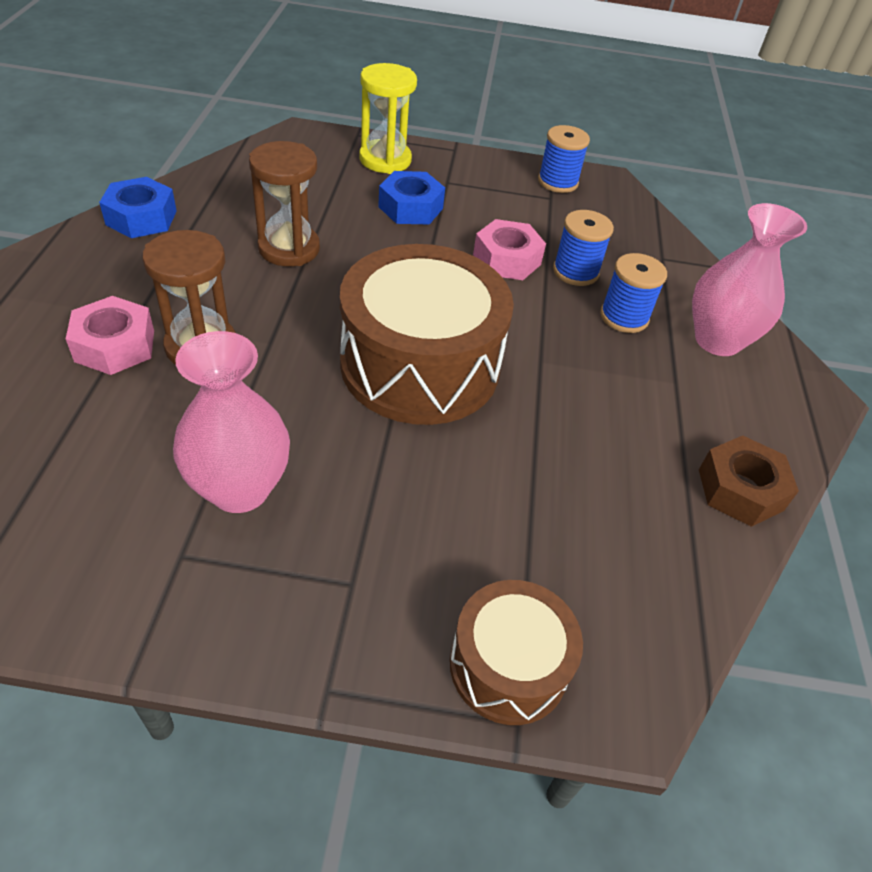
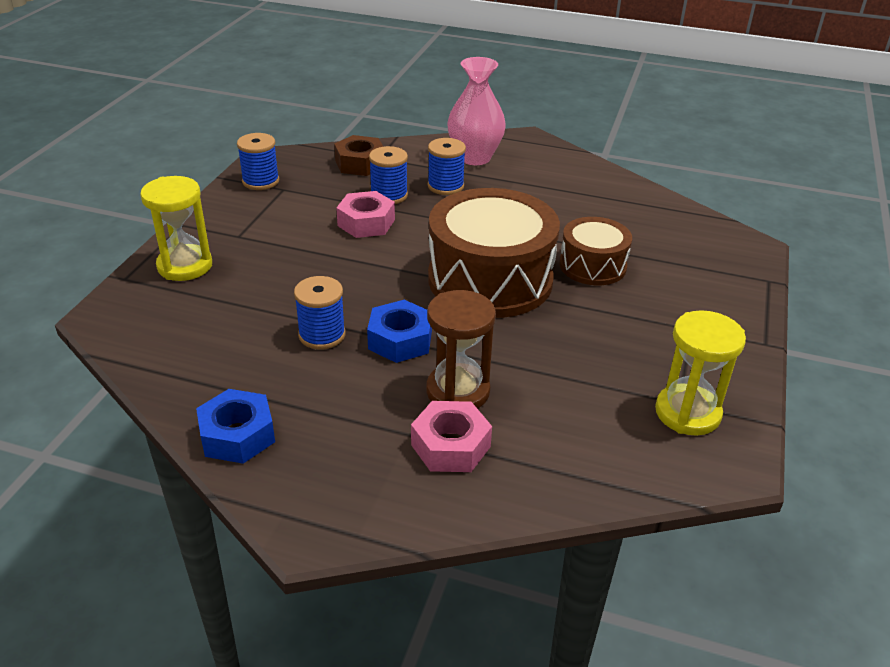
camera: 75 degrees left, 10 degrees down
pink vase [173,331,290,513] -> none
brown hourglass [249,141,320,266] -> blue spool [294,276,346,350]
blue nut [378,171,445,225] -> blue nut moved to [367,300,432,363]
brown drum [450,580,583,725] -> brown drum moved to [559,217,632,285]
brown nut [699,436,799,527] -> brown nut moved to [334,135,383,176]
none -> yellow hourglass [655,310,746,436]

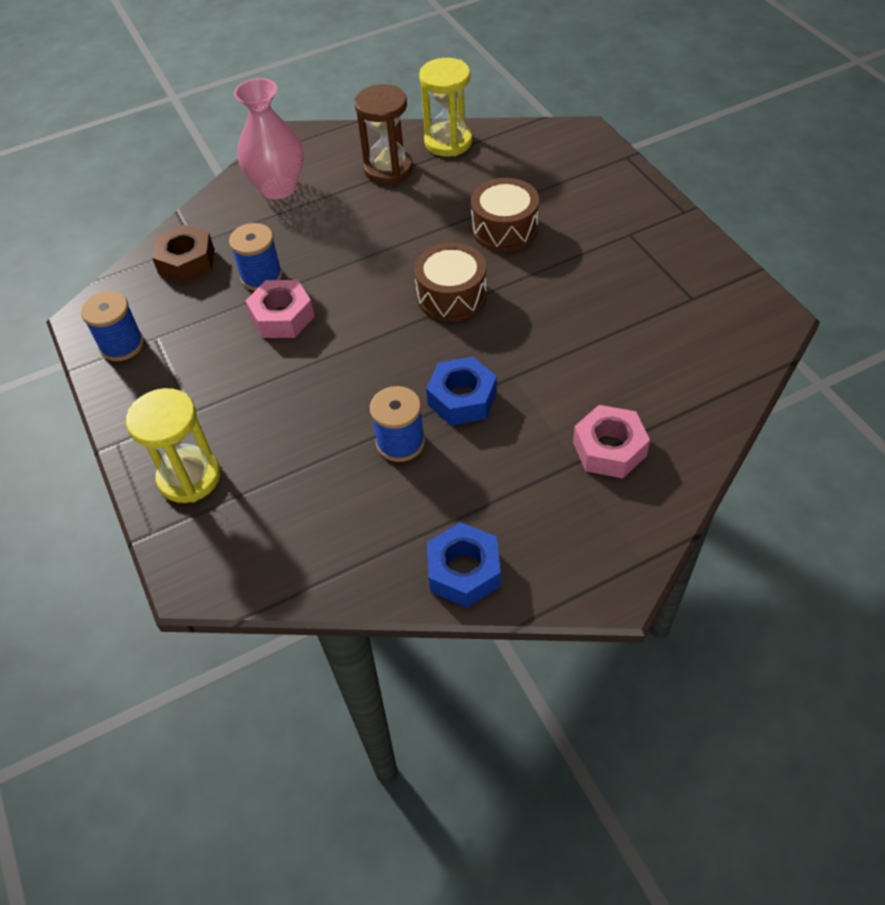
camera: 40 degrees left, 15 degrees up
brown hourglass [426,290,496,409] -> brown hourglass moved to [355,84,413,184]
blue spool [428,138,466,195] -> none
brown drum [428,188,560,318] -> brown drum [414,243,487,322], size x0.55
yellow hourglass [655,310,746,436] -> yellow hourglass moved to [419,58,472,157]

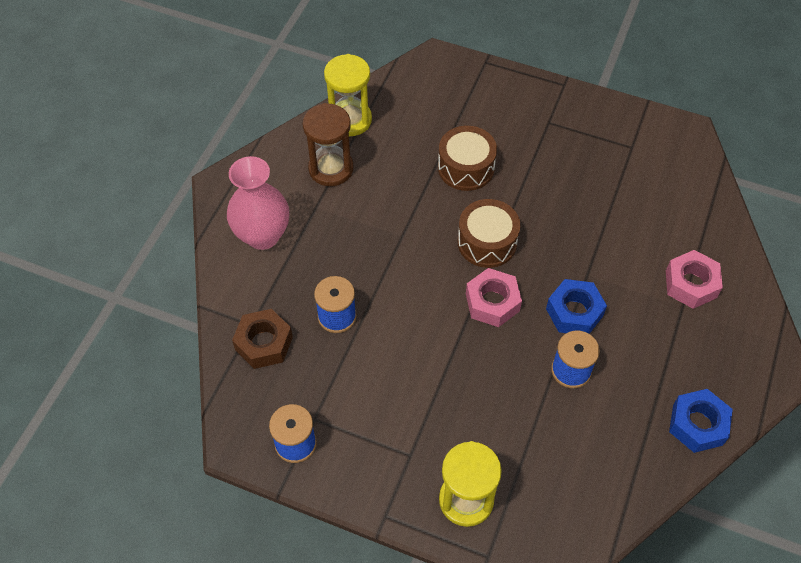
camera: 45 degrees left, 5 degrees up
pink nut [246,280,315,338] -> pink nut moved to [466,268,522,327]

